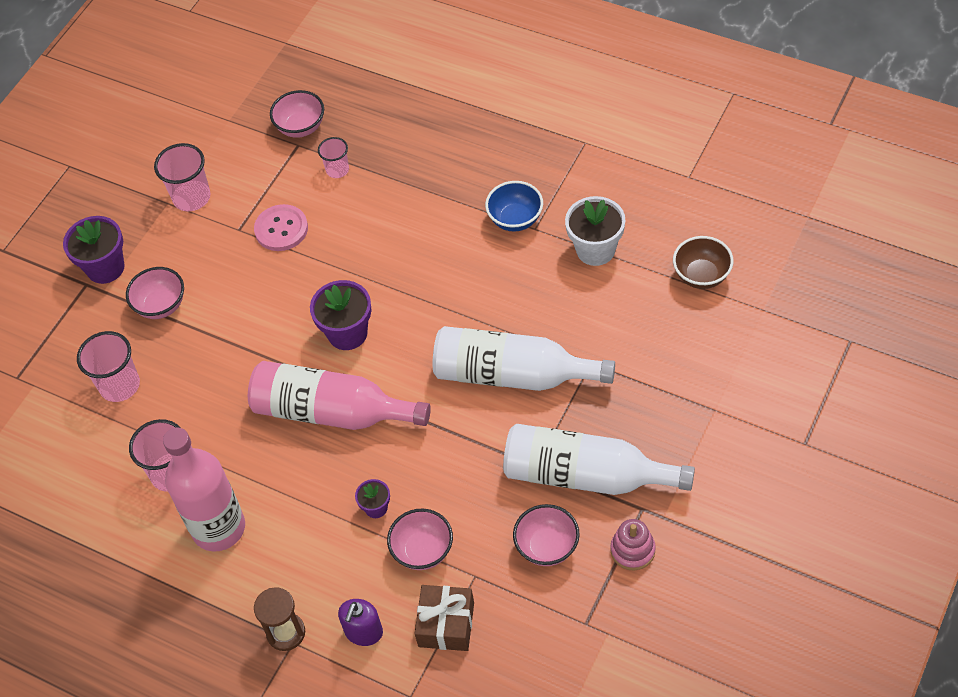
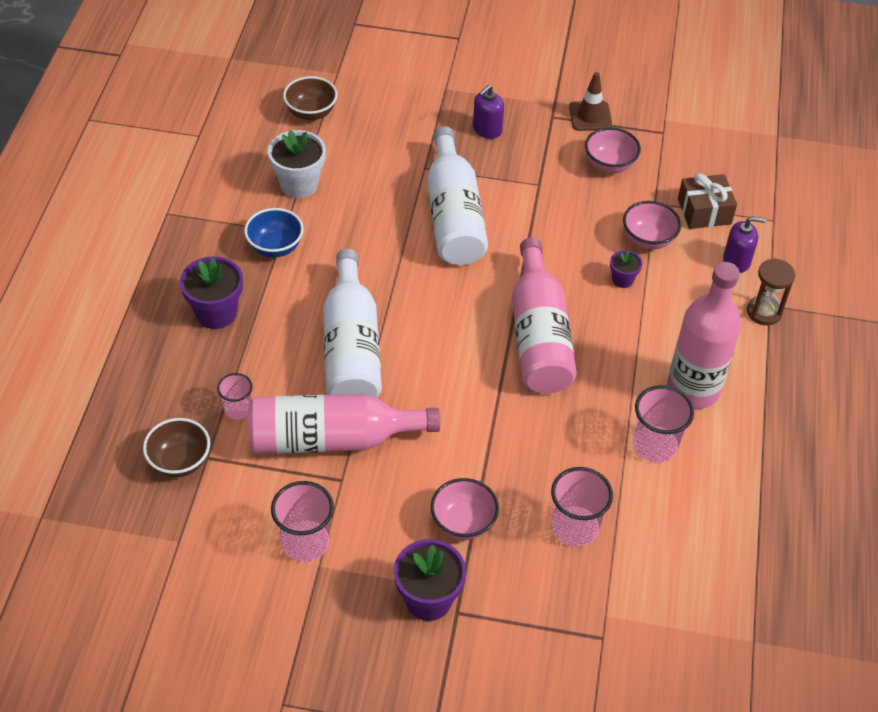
camera: 115 degrees left, 5 degrees down
pink button [254,204,308,251] -> pink bottle [248,394,440,454]
pink bowl [270,90,324,138] -> brown bowl [143,418,210,477]
purple flower pot [310,280,371,350] -> purple flower pot moved to [180,256,243,329]
white bottle [503,424,695,495] -> white bottle moved to [323,249,382,398]
pink stacking toy [610,519,656,571] -> brown traffic cone [569,72,612,131]
none -> purple soap dispenser [473,85,504,139]

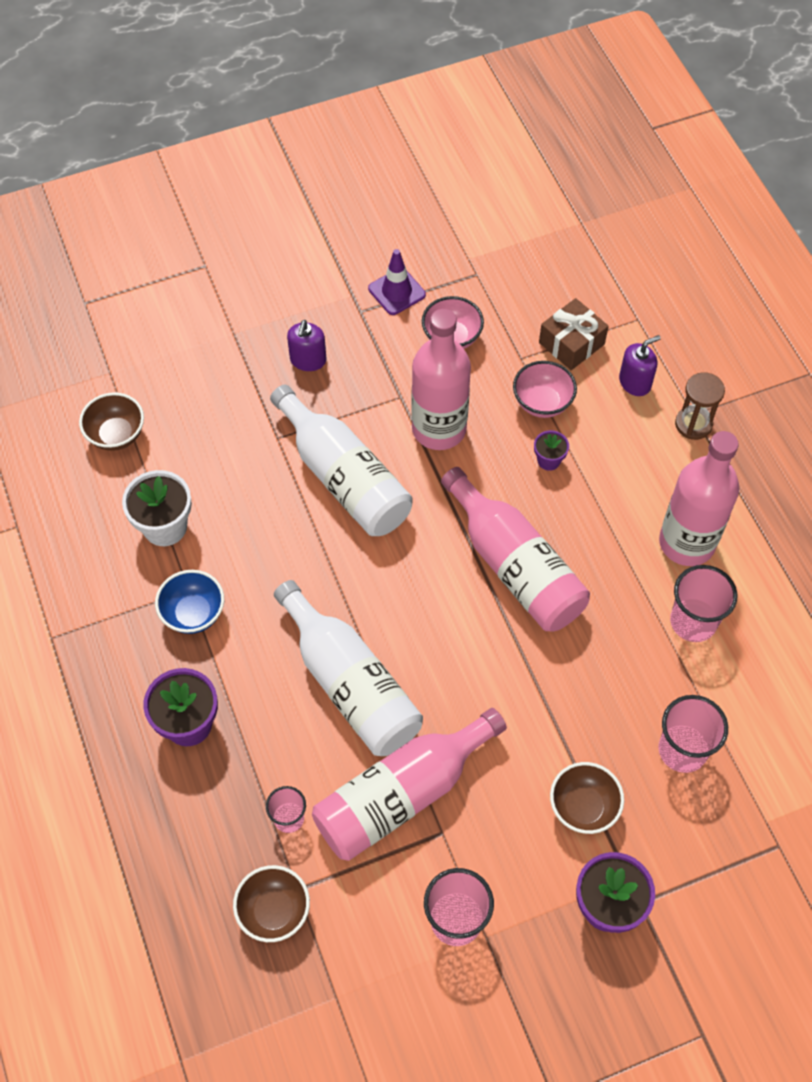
camera: 30 degrees left, 10 degrees up
pink bowl [431,478,499,540] -> brown bowl [550,762,624,834]
brown traffic cone [569,72,612,131] -> purple traffic cone [368,249,426,315]
none -> pink bottle [411,309,471,450]

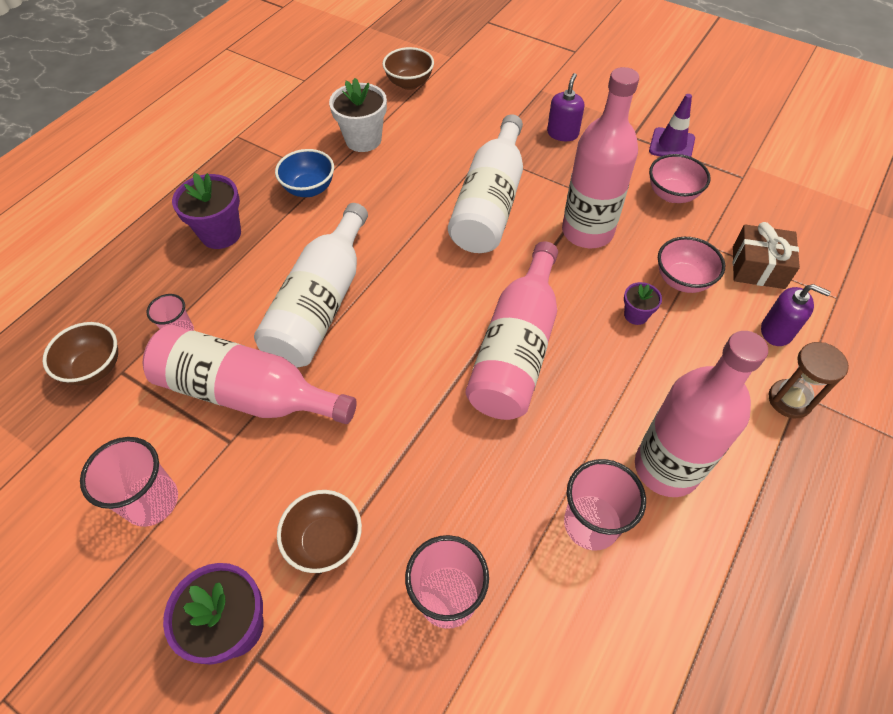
camera: 55 degrees right, 5 degrees down
purple soap dispenser [287,320,327,371] -> purple soap dispenser turned 135 degrees clockwise [547,73,584,141]

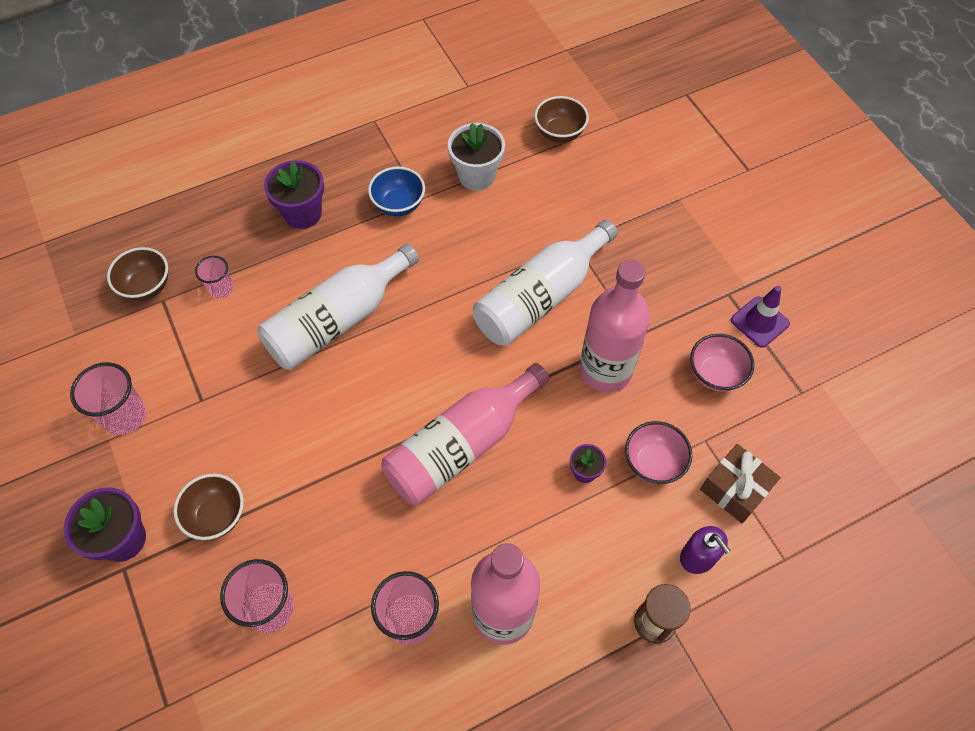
camera: 30 degrees right, 5 degrees up
pink bottle [143,325,357,424] -> none
purple soap dispenser [547,73,584,141] -> none

